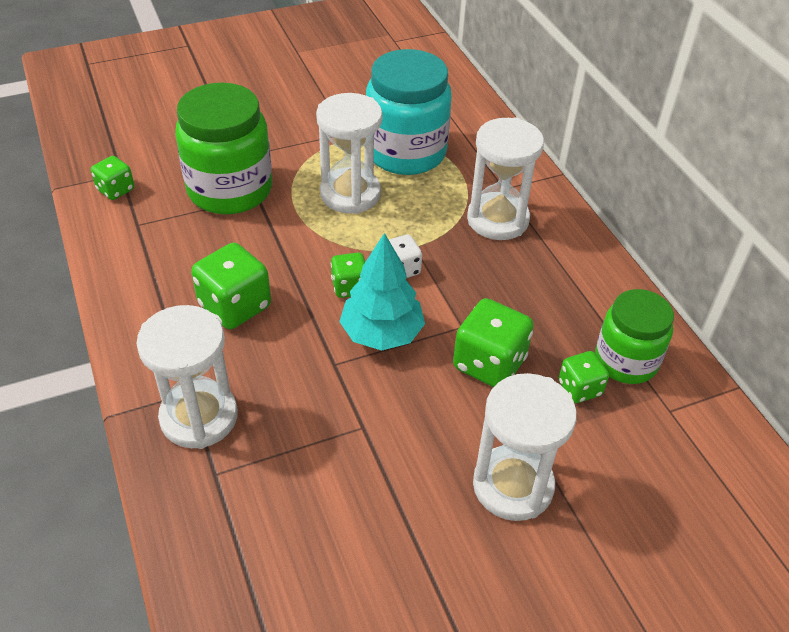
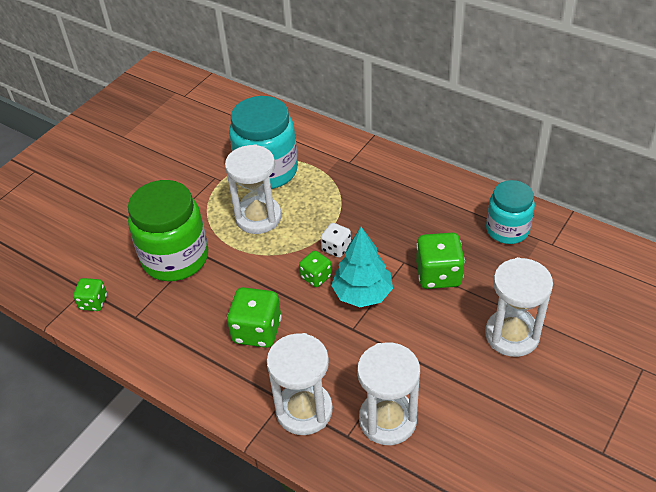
camera: 30 degrees left, 0 degrees up
white hourglass [467,118,544,240] -> white hourglass moved to [357,342,420,445]
green dice [559,351,609,403] -> none
green jar [595,289,674,384] -> turquoise jar [486,180,535,244]

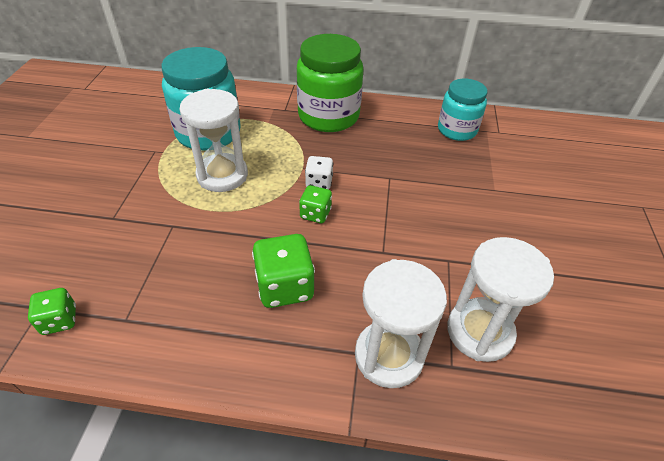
camera: 30 degrees left, 0 degrees up
green jar [128,180,208,281] -> green jar moved to [297,34,364,132]
turquoise tree [331,227,393,307] -> none
green dice [416,233,465,289] -> none
white hourglass [485,257,553,357] -> none

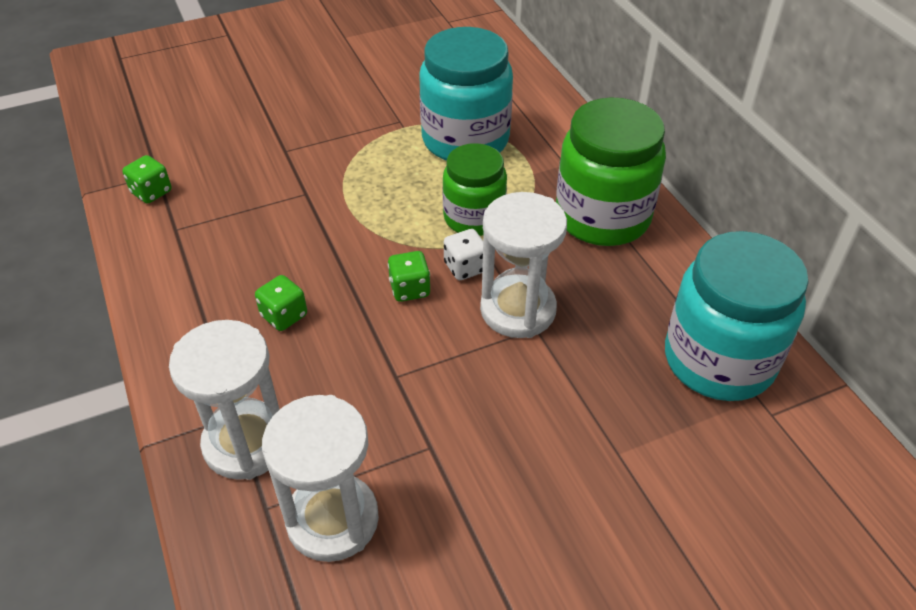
camera: 60 degrees right, 0 degrees up
white hourglass [179,89,248,192] -> white hourglass moved to [480,192,567,338]
green dice [252,234,315,308] -> green dice [255,275,307,331], size x0.59
turquoise jar [438,79,487,141] -> turquoise jar [665,231,809,401], size x1.56
none -> green jar [443,143,507,236]

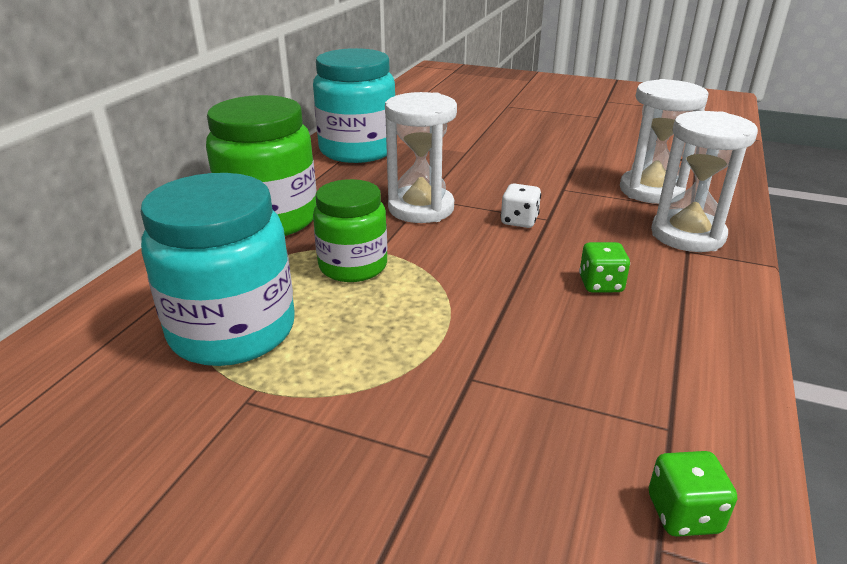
camera: 135 degrees left, 15 degrees down
green dice [388,251,430,302] -> none
white dice [444,229,483,280] -> white dice moved to [501,183,541,228]

